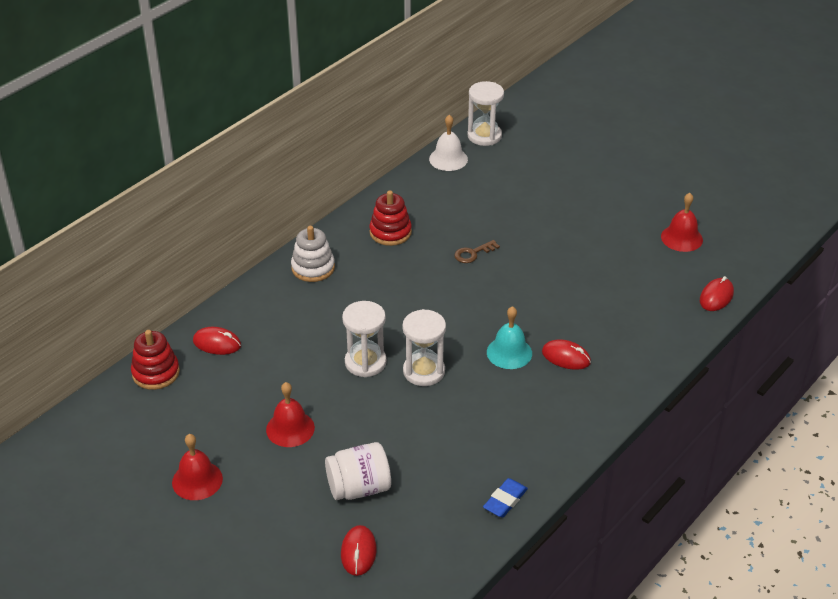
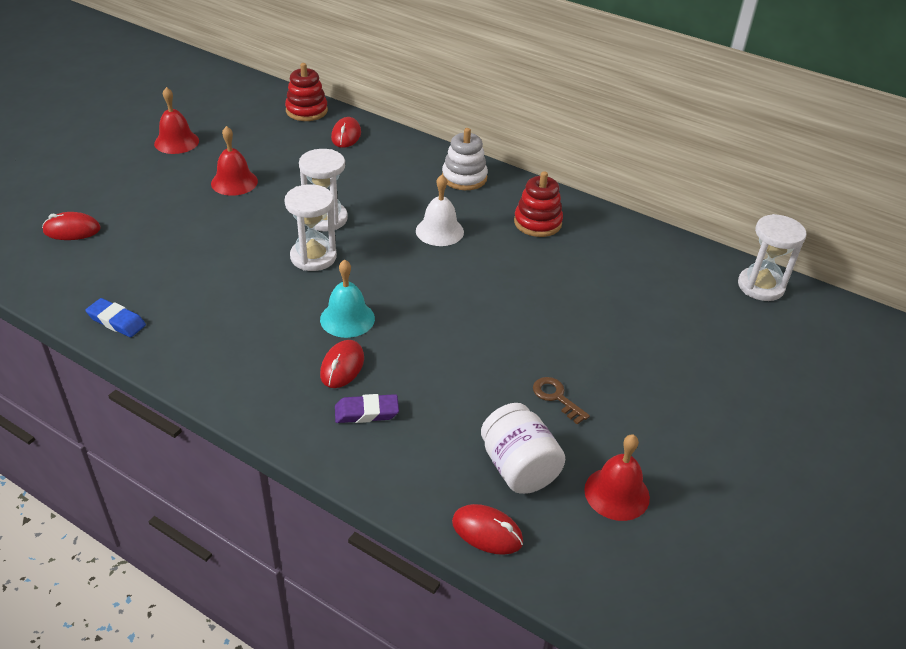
camera: 80 degrees right, 0 degrees up
white jar [325,442,391,500] -> white jar moved to [481,403,565,494]
white bell [429,115,468,171] -> white bell moved to [416,174,464,246]
brown key [454,240,500,263] -> brown key moved to [533,377,590,425]
none -> purple eraser [335,394,399,423]

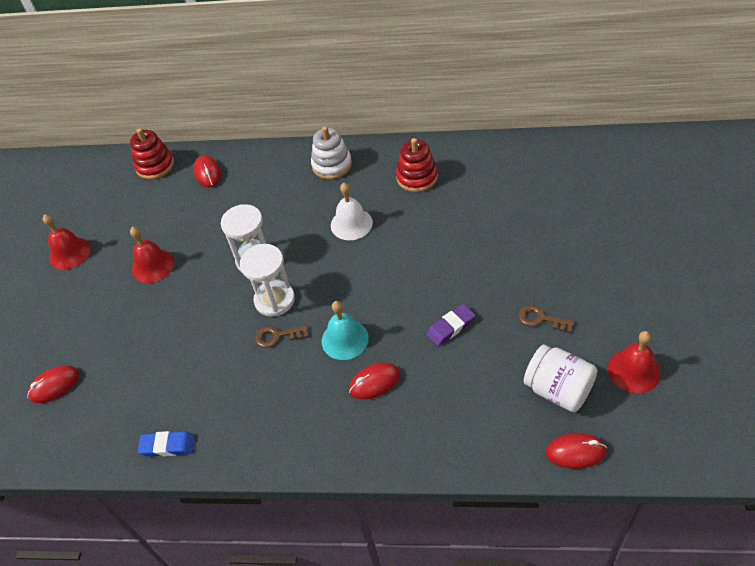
camera: 20 degrees left, 10 degrees up
red mouse [320,340,364,388] -> red mouse turned 75 degrees clockwise [349,362,400,400]
purple eraser [335,394,399,423] -> purple eraser moved to [426,304,475,346]
white hourglass [738,214,806,301] -> none
none -> brown key [255,325,308,348]

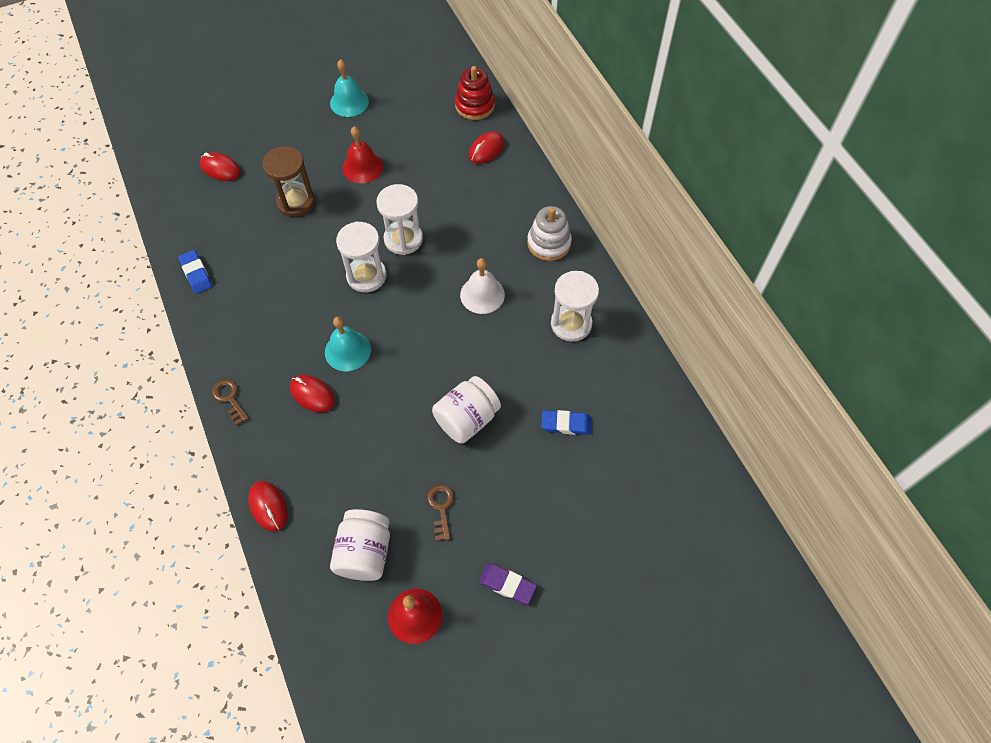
camera: 55 degrees right, 10 degrees up
red bell [43,214,91,270] -> turquoise bell [330,59,369,117]
brown key [255,325,308,348] -> brown key moved to [212,379,249,425]
red stacking toy [396,138,438,192] -> white hourglass [551,271,599,342]
purple eraser [426,304,475,346] -> purple eraser moved to [479,563,537,604]
red mouse [545,433,607,469] -> red mouse moved to [248,481,288,532]
none -> brown hourglass [262,146,315,217]
none -> white jar [432,376,501,443]
none -> blue eraser [541,410,592,435]

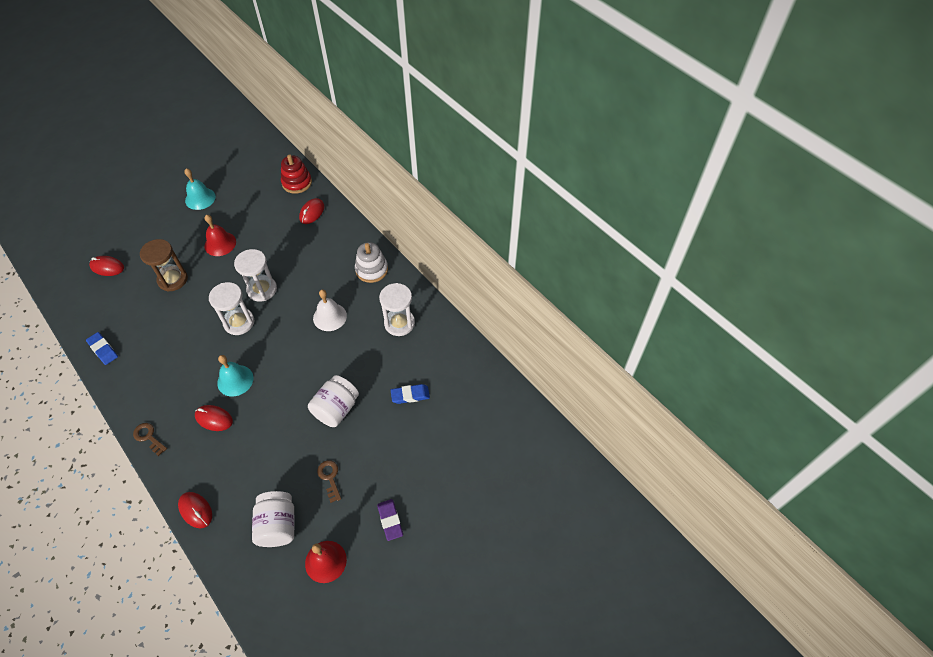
camera: 15 degrees left, 5 degrees down
purple eraser [479,563,537,604] -> purple eraser turned 60 degrees clockwise [377,499,403,541]

